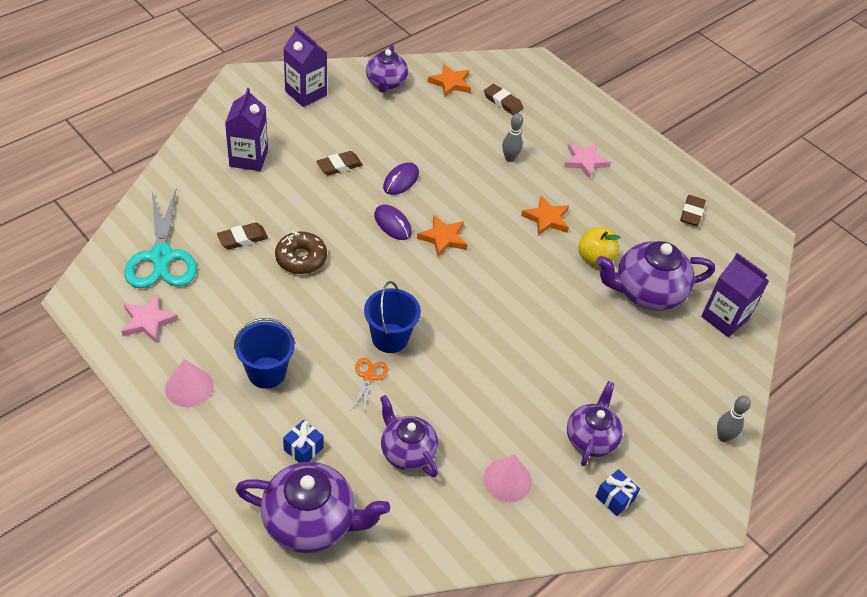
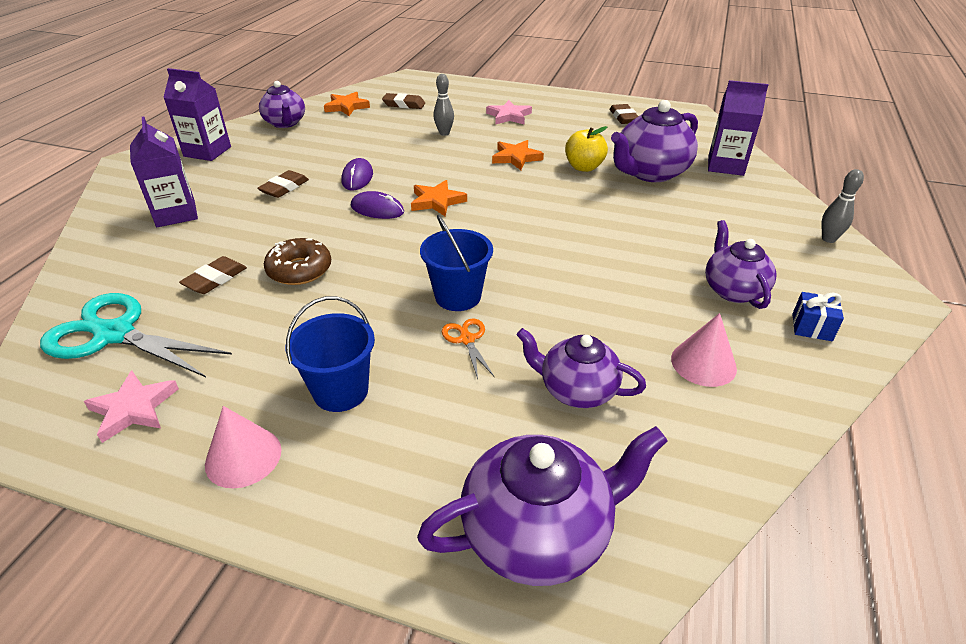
camera: 25 degrees left, 10 degrees down
turquoise scissors [125,188,197,288] -> turquoise scissors turned 150 degrees clockwise [40,293,232,377]
blue gift [283,420,324,463] -> none

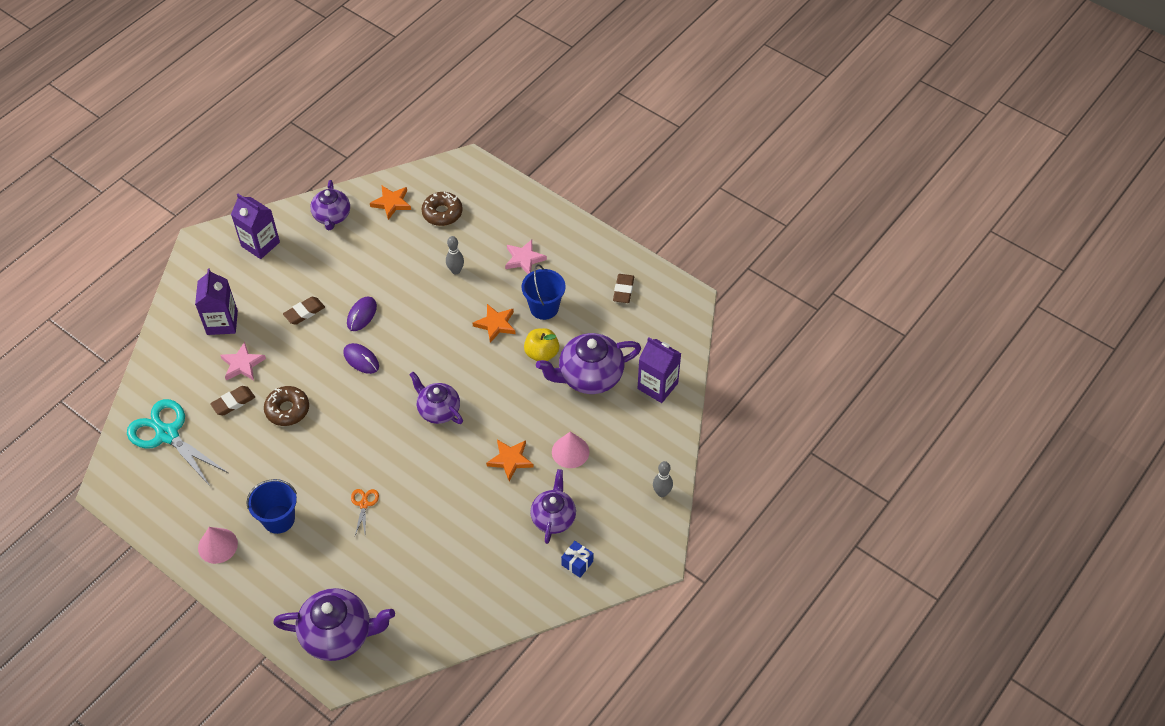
camera: 20 degrees right, 15 degrees up
pink star [84,370,179,443] -> pink star moved to [220,342,266,380]
brown eraser [382,93,425,109] -> brown donut [422,192,463,226]
orange star [411,180,467,216] -> orange star moved to [486,440,534,481]
blue bucket [420,215,493,311] -> blue bucket moved to [522,264,566,320]
purple teapot [517,328,646,408] -> purple teapot moved to [409,372,463,424]
pink cone [671,313,737,387] -> pink cone moved to [552,432,589,468]

